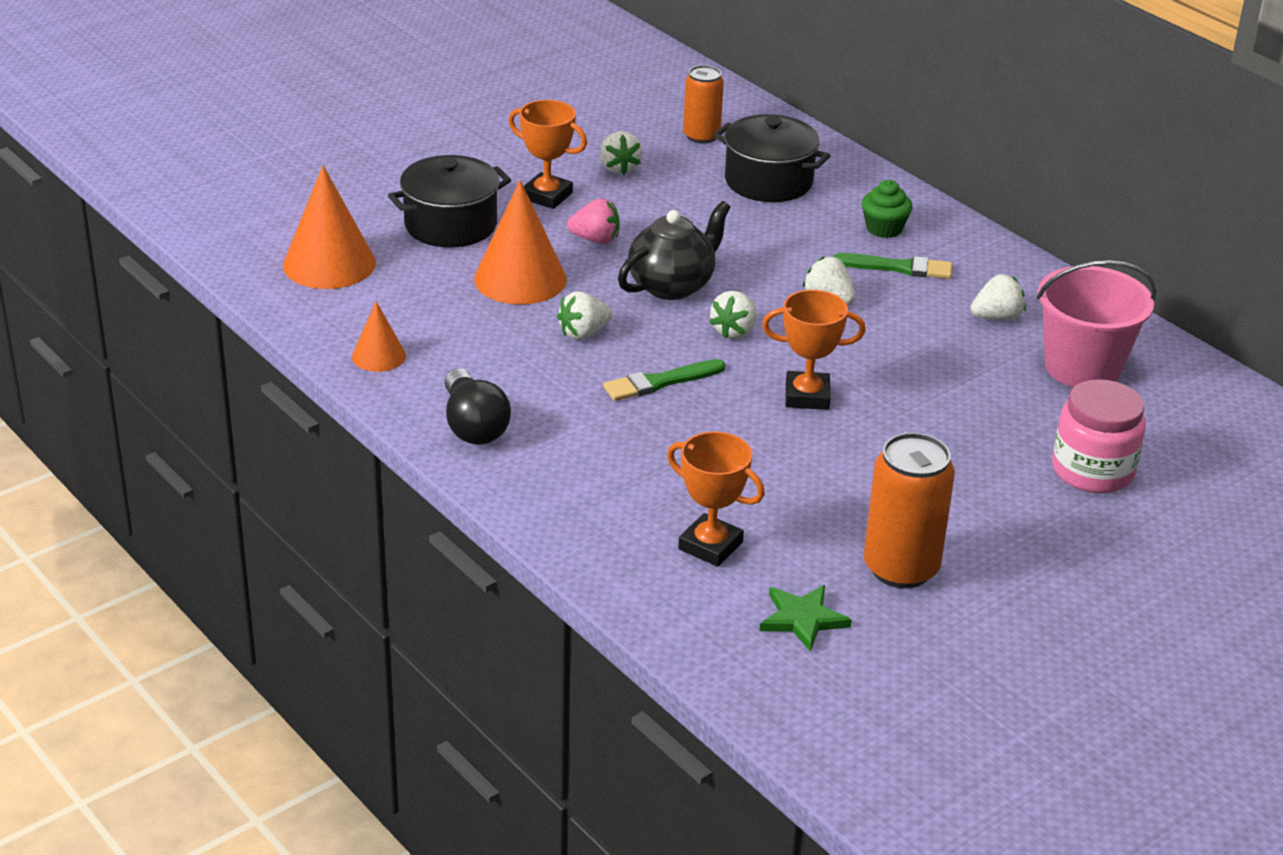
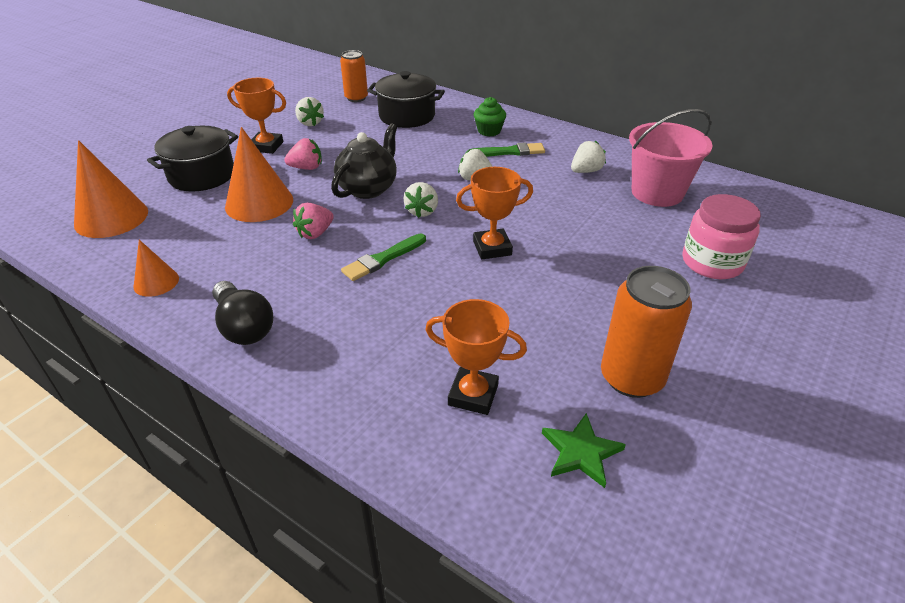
camera: 15 degrees left, 5 degrees up
white strawberry [557,292,612,340] -> pink strawberry [293,203,334,239]

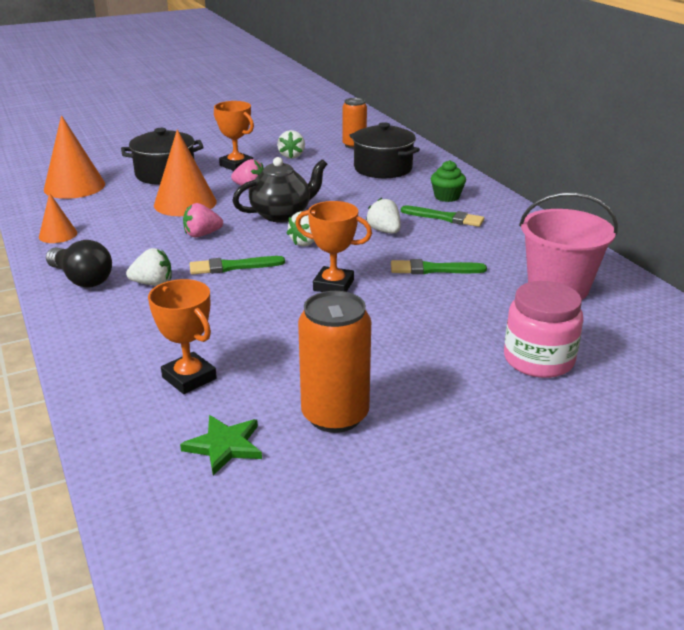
camera: 30 degrees right, 10 degrees down
black light bulb [212,281,273,345] -> black light bulb turned 45 degrees counterclockwise [46,240,112,288]
white strawberry [571,141,606,173] -> white strawberry moved to [126,248,172,286]
none -> green brush [391,259,487,274]

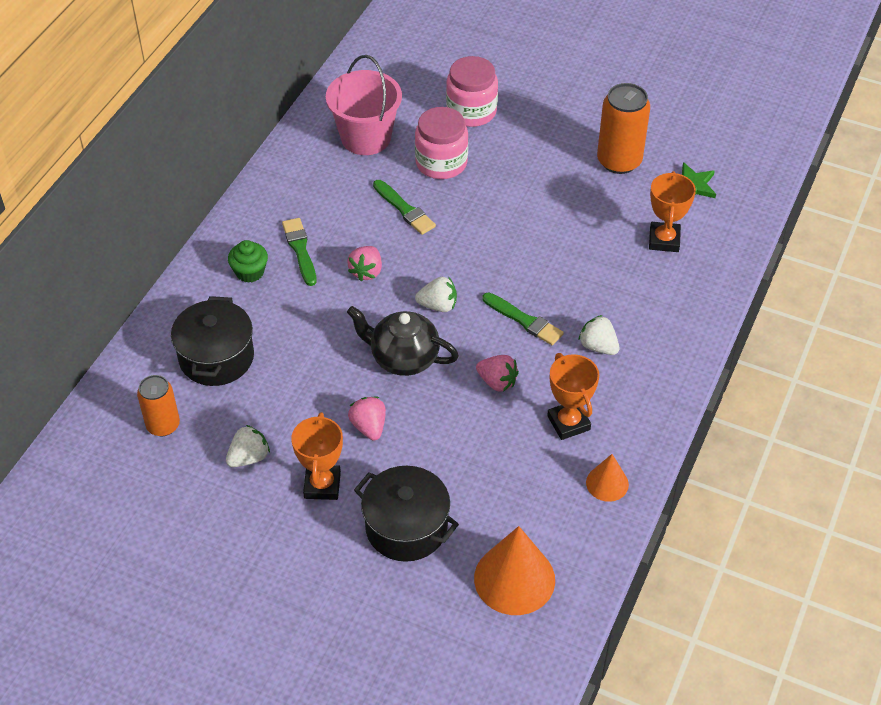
camera: 130 degrees left, 20 degrees up
black light bulb [46,240,112,288] -> none
orange cone [154,129,217,216] -> none
orange trophy [295,201,372,292] -> orange trophy moved to [547,353,599,440]
white strawberry [366,198,401,233] -> pink strawberry [347,246,382,281]
none -> pink jar [415,107,468,179]

